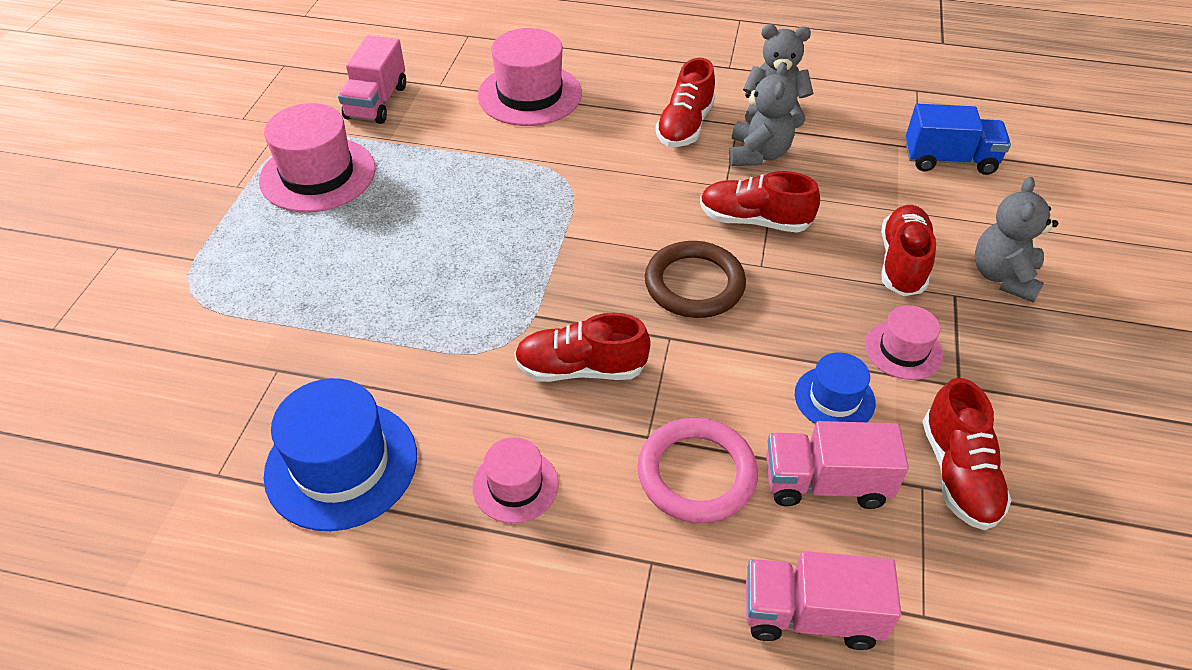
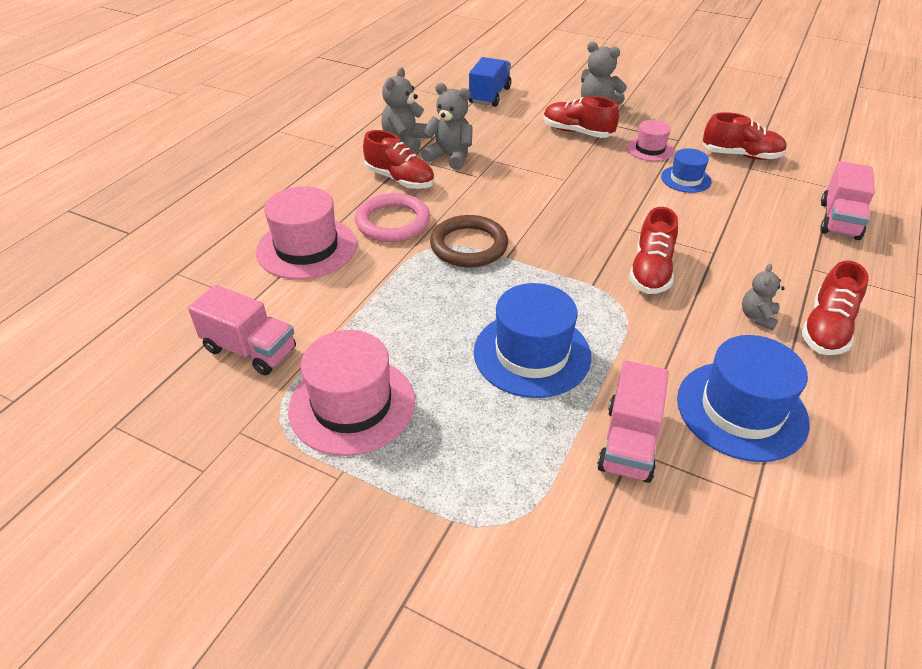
camera: 75 degrees left, 5 degrees down
pink hat [472,437,559,523] -> grey teddy bear [742,264,785,330]
pink ring [638,417,758,523] -> pink ring moved to [355,193,430,242]
brown ring [645,241,746,318] -> brown ring moved to [430,215,508,267]
red shoe [700,171,820,233] -> red shoe moved to [801,261,868,355]
pink truck [766,421,909,509] -> pink truck moved to [597,361,669,483]
none -> blue hat [474,283,591,398]

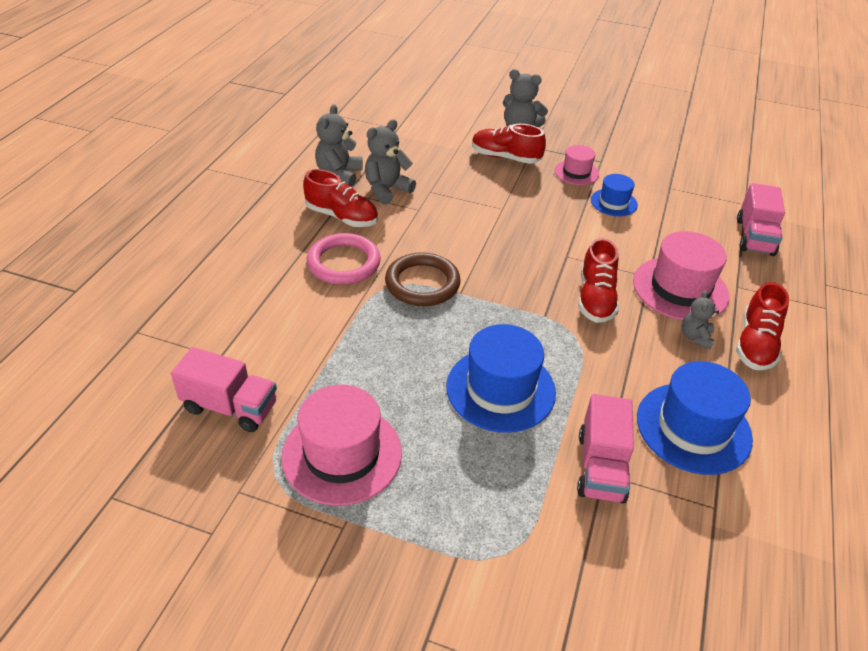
camera: 10 degrees left, 0 degrees up
pink hat [256,186,357,280] -> pink hat moved to [633,231,729,320]
grey teddy bear [421,83,473,170] -> grey teddy bear turned 60 degrees counterclockwise [365,119,416,205]
blue truck [469,57,511,107] -> none
red shoe [702,112,787,160] -> none

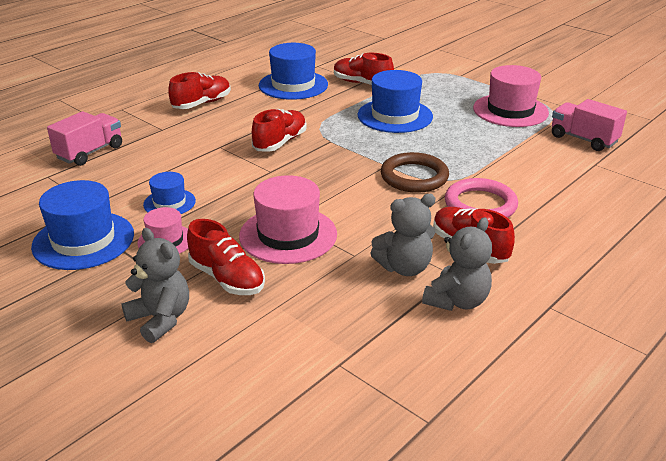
camera: 155 degrees left, 10 degrees down
pink truck [577,394,634,504] -> red shoe [334,53,394,85]
pink hat [633,231,729,320] -> pink hat moved to [239,175,337,264]
grey teddy bear [682,291,719,350] -> none
none -> blue hat [31,180,134,270]

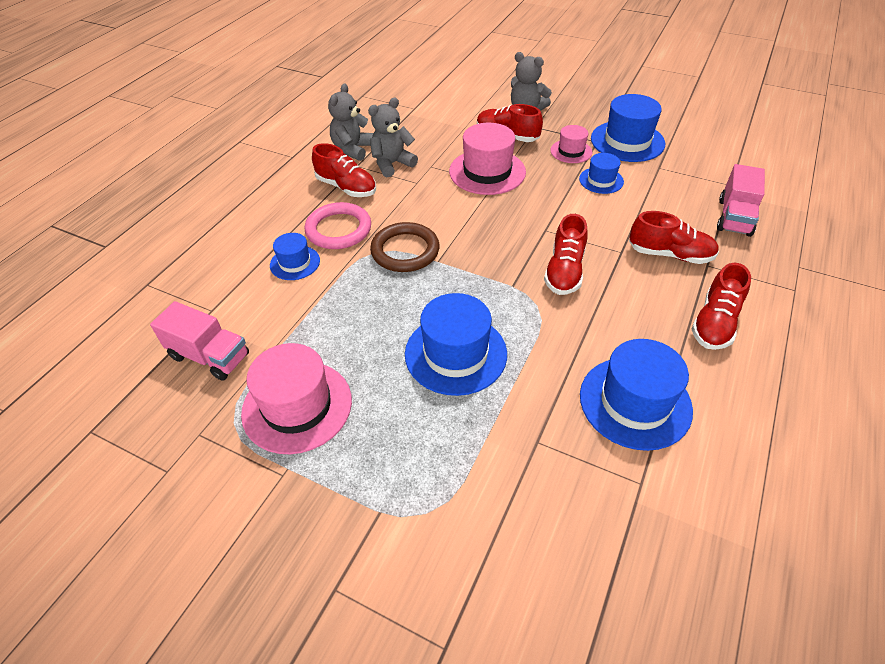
camera: 165 degrees right, 15 degrees up
red shoe [334,53,394,85] -> red shoe moved to [629,211,719,264]
none -> blue hat [270,233,320,280]

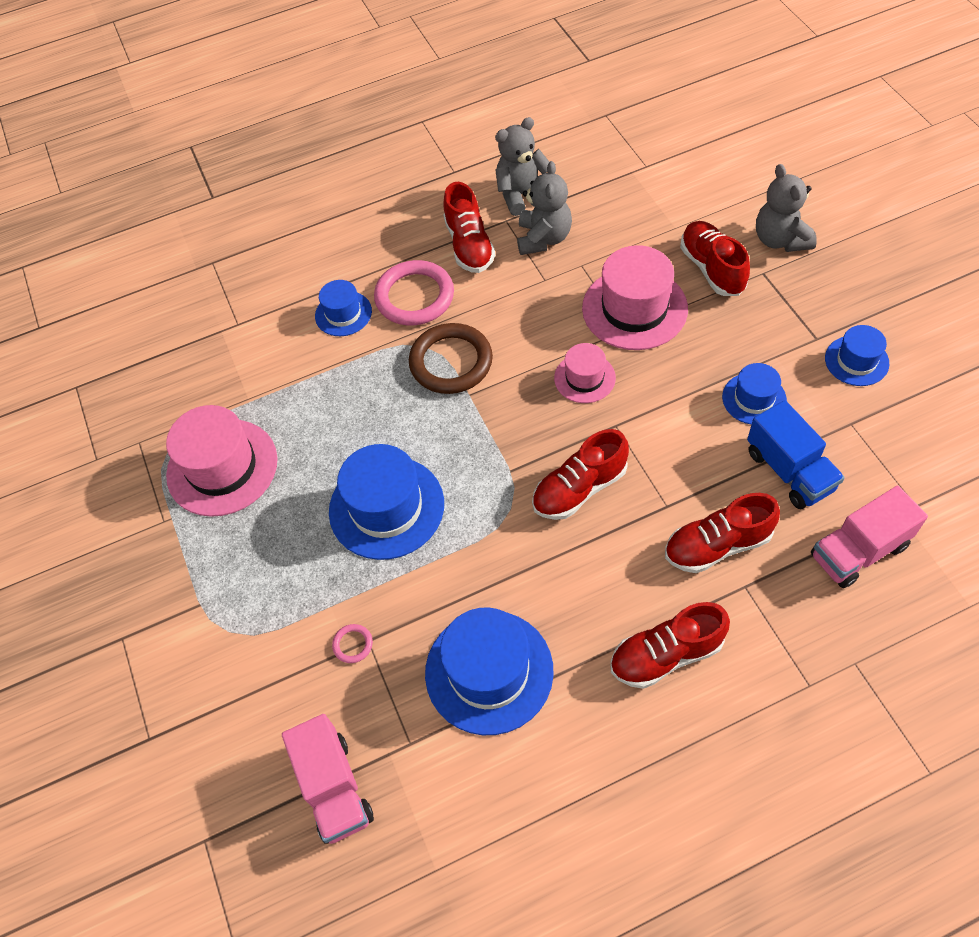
camera: 45 degrees right, 10 degrees up
pink truck [150,301,249,381] -> pink truck moved to [282,714,374,844]
grey teddy bear [368,98,418,177] -> grey teddy bear turned 90 degrees clockwise [517,161,572,255]
pink hat [550,125,592,163] -> pink hat moved to [554,343,616,403]
blue hat [591,94,665,162] -> blue hat [825,325,889,386], size x0.56
red shoe [629,211,719,264] -> red shoe turned 105 degrees clockwise [665,493,780,573]
none -> pink ring [332,624,373,663]
none -> blue truck [747,400,845,509]

